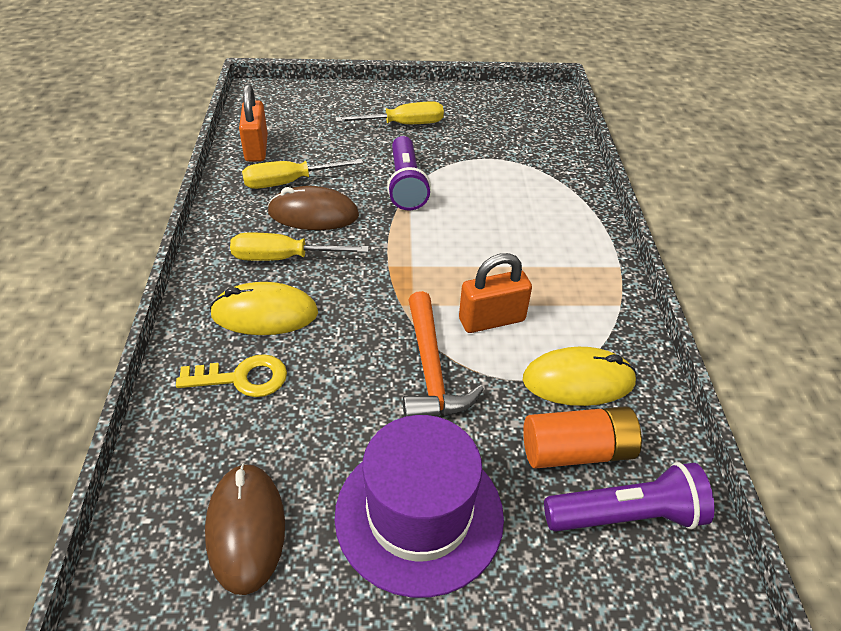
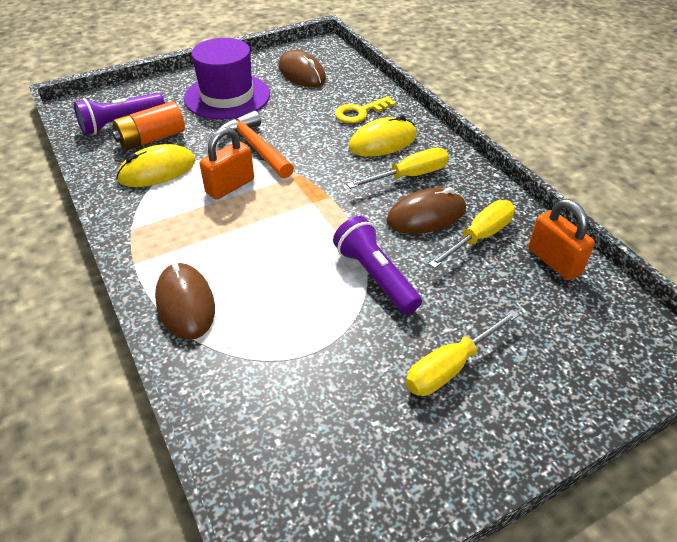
camera: 155 degrees right, 0 degrees up
none -> brown mouse [155,262,215,340]

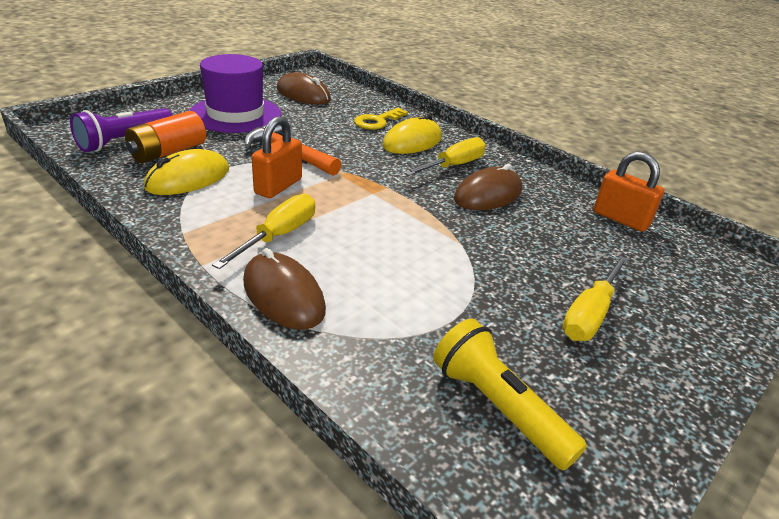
camera: 20 degrees left, 10 degrees down
purple flashlight [333,216,422,315] -> none
yellow screwdriver [428,200,515,269] -> yellow screwdriver moved to [212,194,315,269]
none -> yellow flashlight [433,318,587,471]

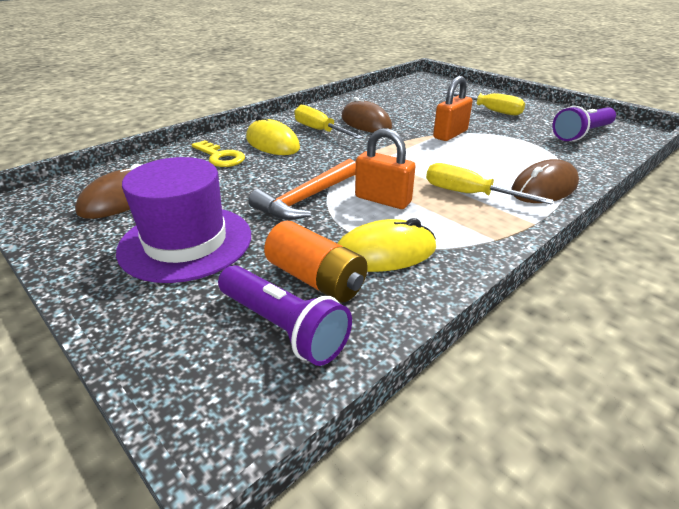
camera: 85 degrees left, 0 degrees up
yellow mouse [144,149,229,195] -> yellow mouse turned 60 degrees counterclockwise [337,218,436,272]
yellow flashlight [433,318,587,471] -> purple flashlight [553,106,616,141]
orange padlock [593,151,664,232] -> orange padlock moved to [433,76,473,141]

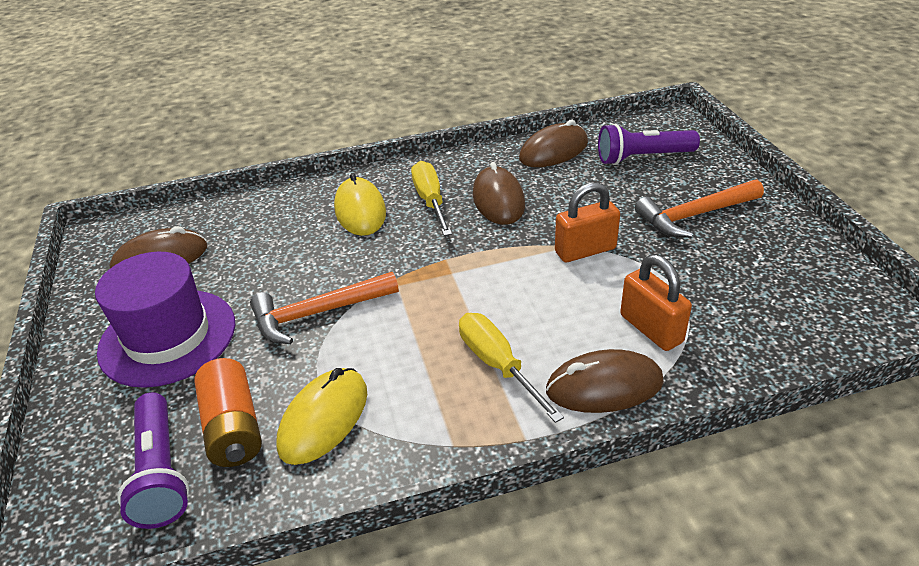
camera: 30 degrees right, 5 degrees up
yellow key [192,140,245,167] -> none
yellow mouse [337,218,436,272] -> yellow mouse turned 75 degrees counterclockwise [276,368,367,465]
orange padlock [355,128,416,209] -> orange padlock moved to [620,255,692,351]
yellow screwdriver [442,91,525,115] -> orange hammer [635,180,764,238]
purple flashlight [553,106,616,141] -> purple flashlight moved to [598,124,700,165]
none -> brown mouse [519,120,588,167]

